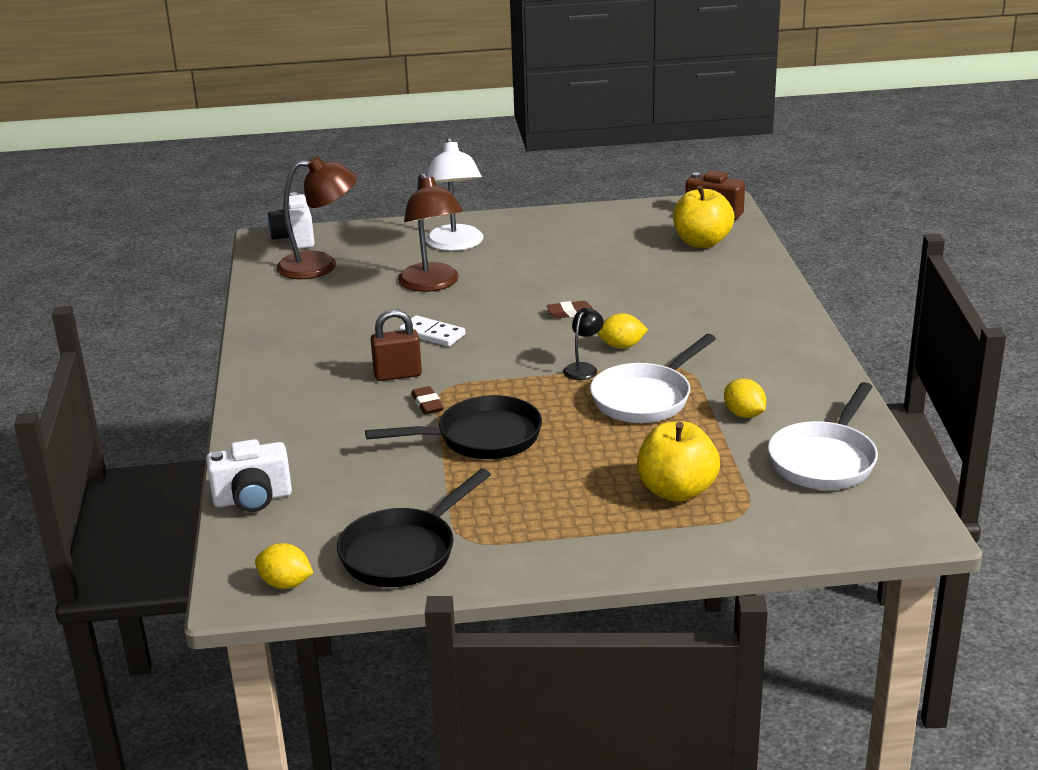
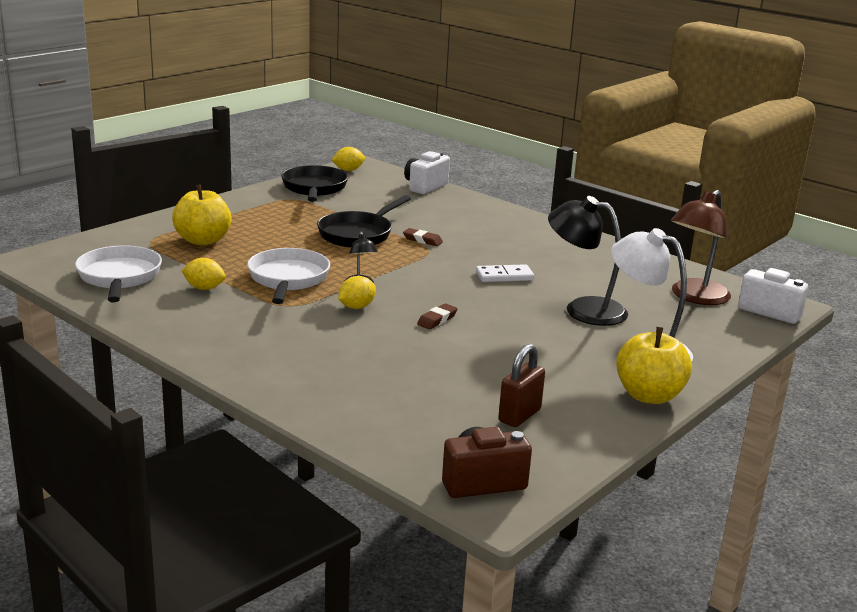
camera: 135 degrees right, 5 degrees down
brown padlock [371,309,422,381] -> brown padlock moved to [498,344,545,427]
brown lamp [398,173,463,292] -> black lamp [548,196,628,326]
yellow apple [673,185,735,248] -> yellow apple moved to [616,327,692,404]

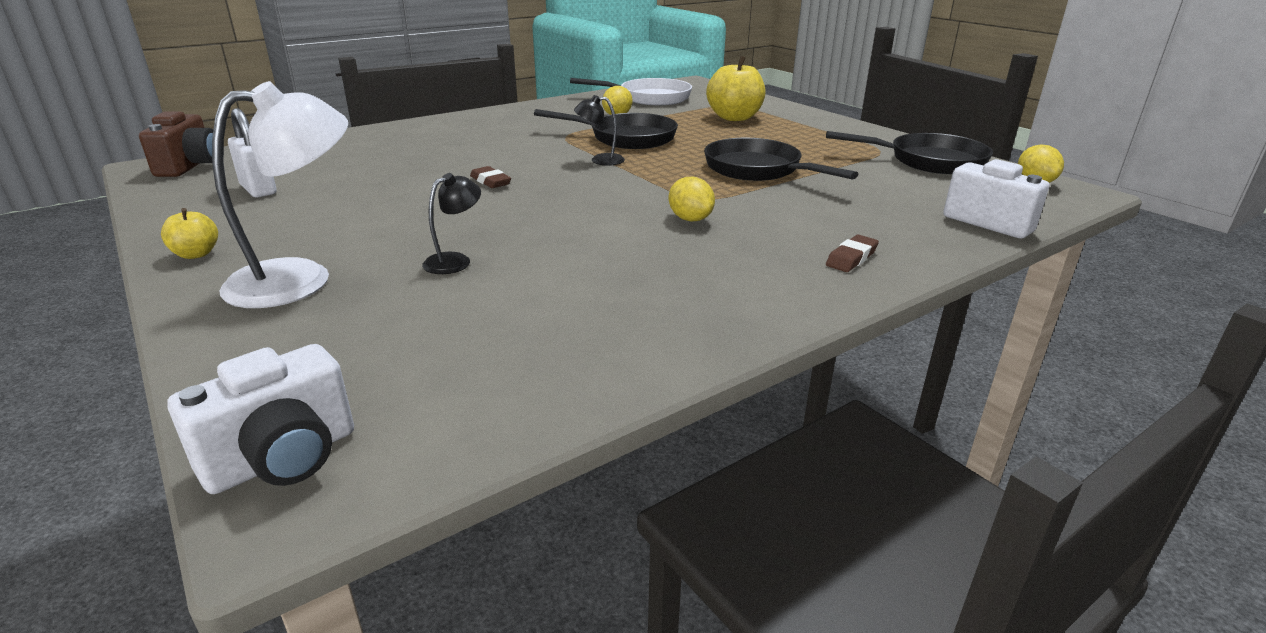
camera: 105 degrees right, 5 degrees up
white pan [247,248,330,304] -> black pan [534,109,678,149]
yellow lemon [338,276,376,309] -> yellow lemon moved to [668,177,715,221]
brown eraser [403,228,443,246] -> brown eraser moved to [826,235,879,272]
white domino [476,264,534,282] -> none
brown padlock [498,344,545,427] -> white padlock [228,108,276,197]
black lamp [548,196,628,326] -> black lamp [422,173,481,274], size x0.49
yellow apple [616,327,692,404] -> yellow apple [161,208,218,259], size x0.51
brown lamp [671,190,731,305] -> none

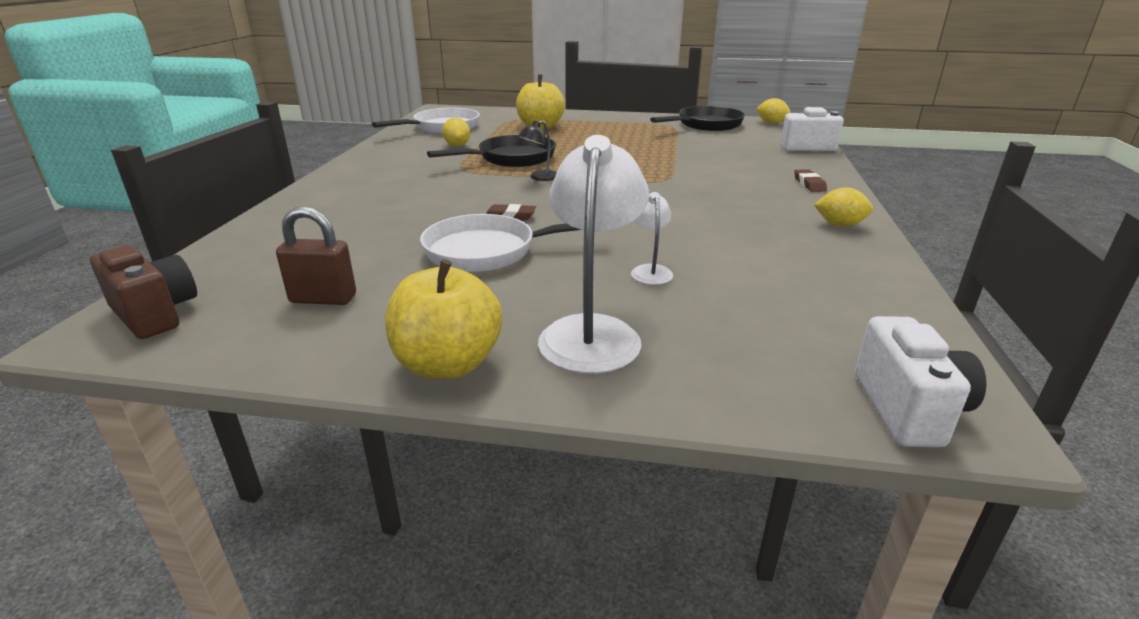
camera: 45 degrees left, 0 degrees up
yellow apple [161,208,218,259] -> yellow apple [385,259,502,379], size x1.97
white padlock [228,108,276,197] -> brown padlock [276,206,356,305]
black lamp [422,173,481,274] -> white lamp [631,192,673,285]
yellow lemon [668,177,715,221] -> yellow lemon moved to [814,187,873,226]
black pan [704,138,858,181] -> none
none -> white pan [420,214,580,272]

